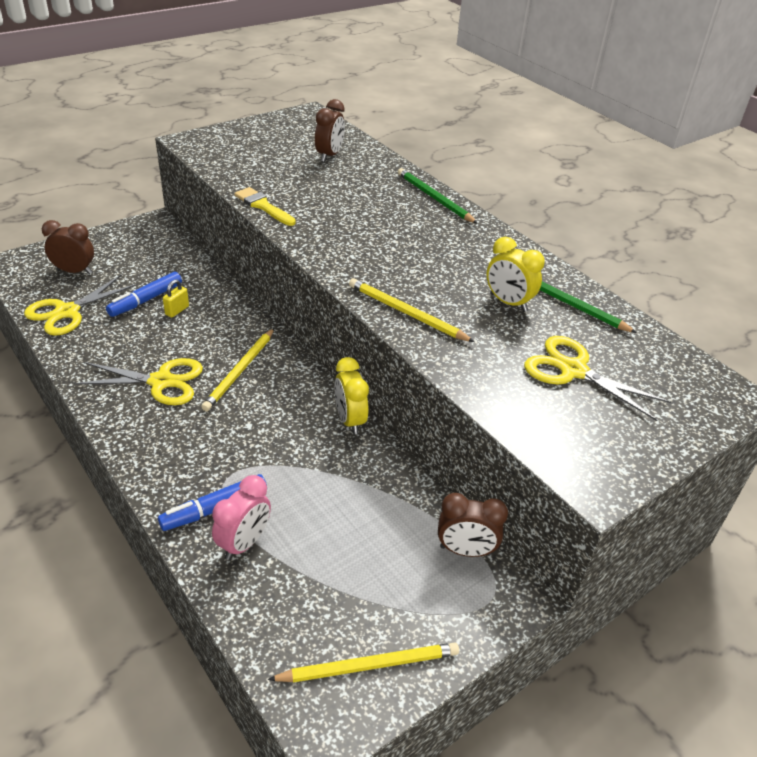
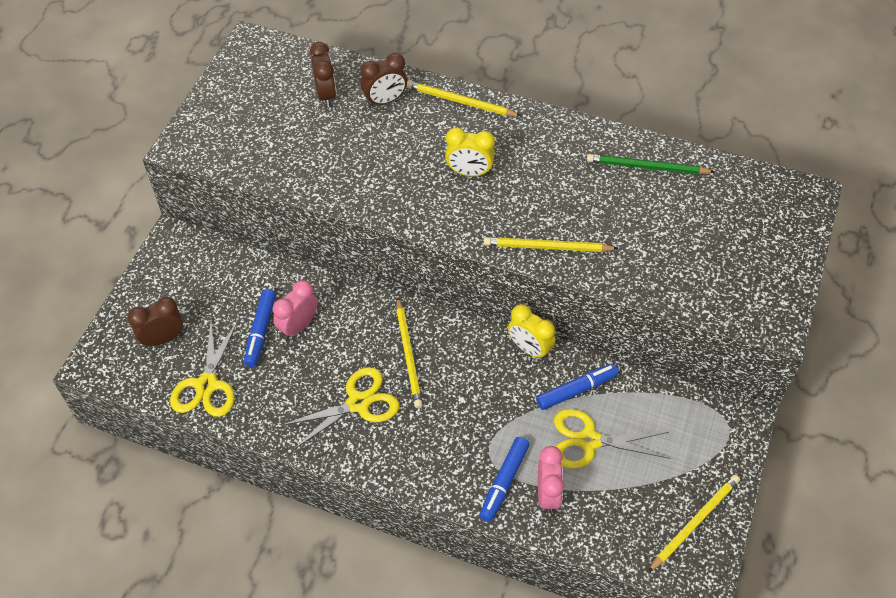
camera: 30 degrees left, 15 degrees up
yellow padlock [163,280,189,318] -> pink clock [273,280,317,339]
yellow brush [234,187,296,226] -> none
green pencil [398,168,478,224] -> yellow pencil [406,81,521,116]
brown clock [438,493,508,557] -> brown clock moved to [360,53,407,107]
yellow clock [486,237,545,312] -> yellow clock moved to [445,127,495,176]
yellow scissors [524,336,671,421] -> yellow scissors moved to [554,409,671,469]
none -> blue marker [536,364,619,410]

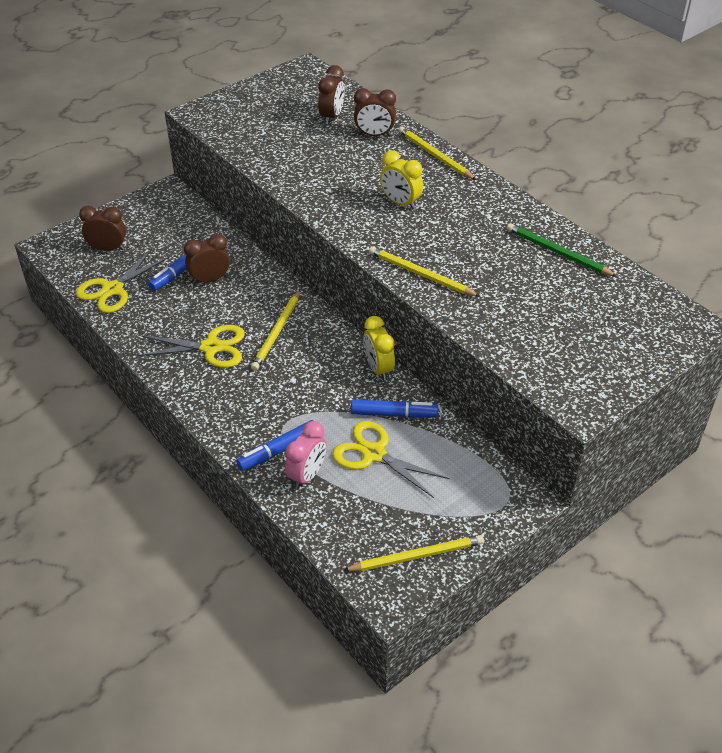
camera: 30 degrees right, 10 degrees down
pink clock [273,280,317,339] -> brown clock [184,234,230,284]

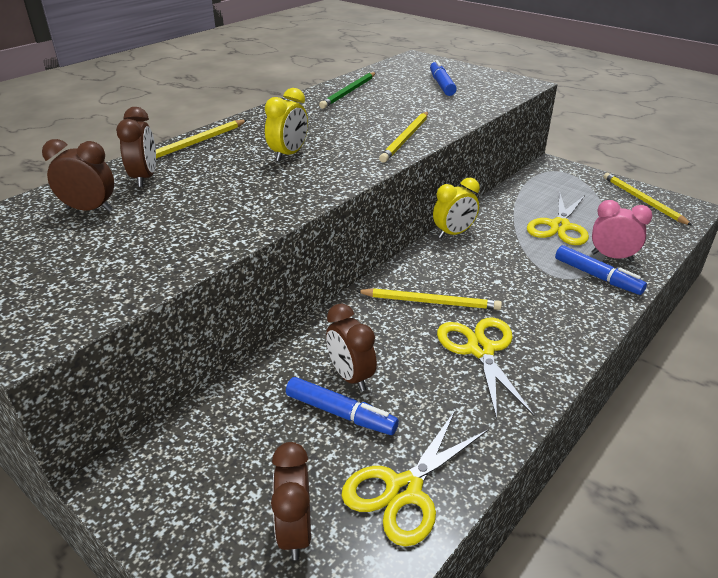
camera: 100 degrees left, 10 degrees down
yellow scissors [76,249,169,313] -> yellow scissors turned 105 degrees clockwise [341,411,489,547]
blue marker [351,399,438,418] -> blue marker moved to [430,60,457,96]

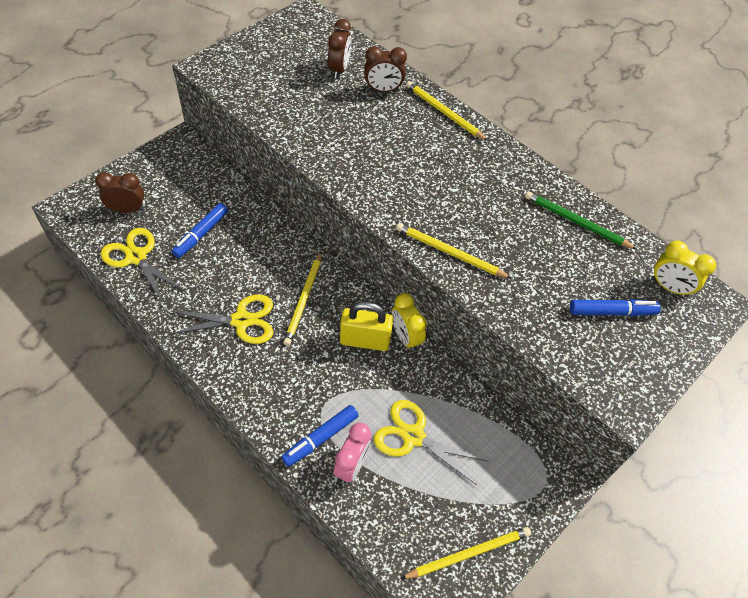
camera: 90 degrees right, 20 degrees up
yellow clock [265,88,308,162] -> yellow clock moved to [652,241,716,297]
brown clock [326,304,377,391] -> none
none -> yellow padlock [340,302,393,351]

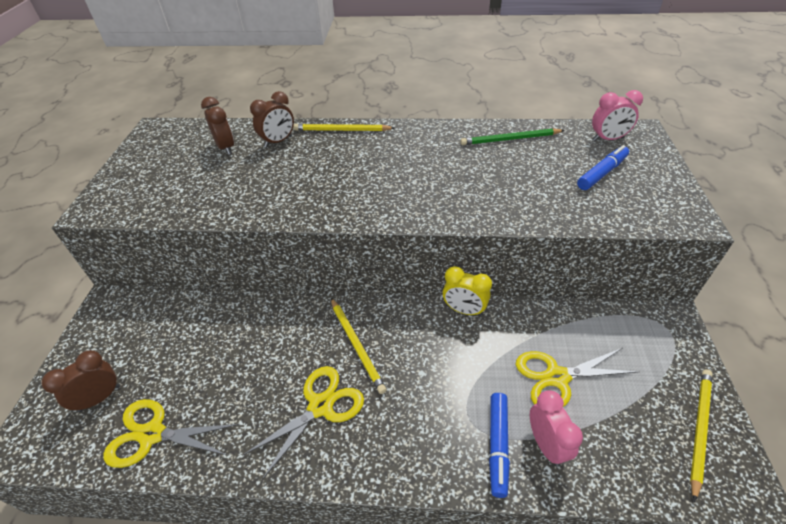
camera: 35 degrees left, 10 degrees down
blue marker [172,203,228,258] -> none
yellow padlock [340,302,393,351] -> none
yellow pencil [396,223,512,279] -> none
yellow clock [652,241,716,297] -> pink clock [592,90,643,141]

